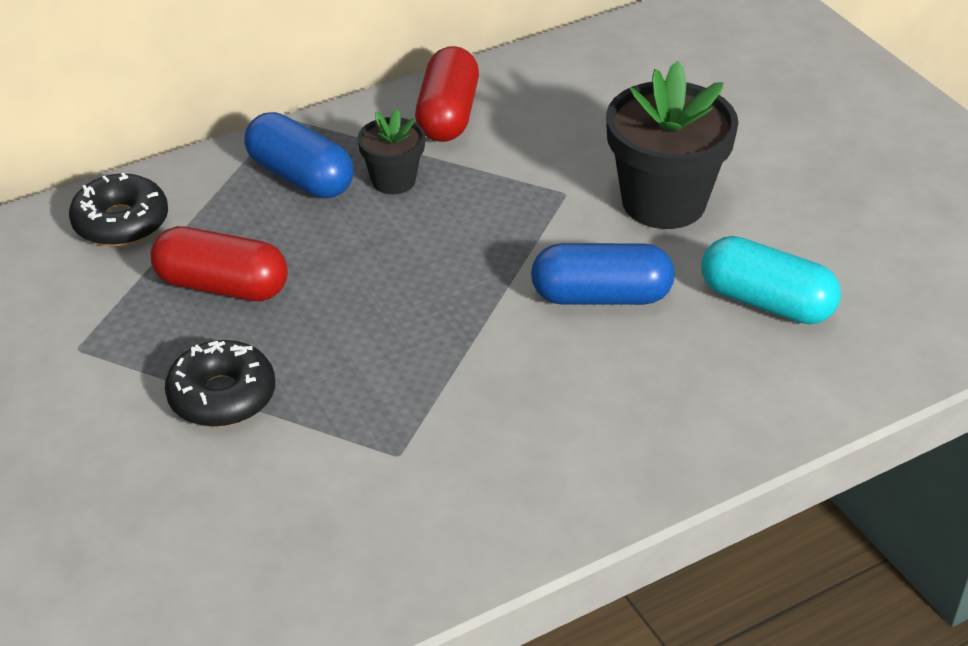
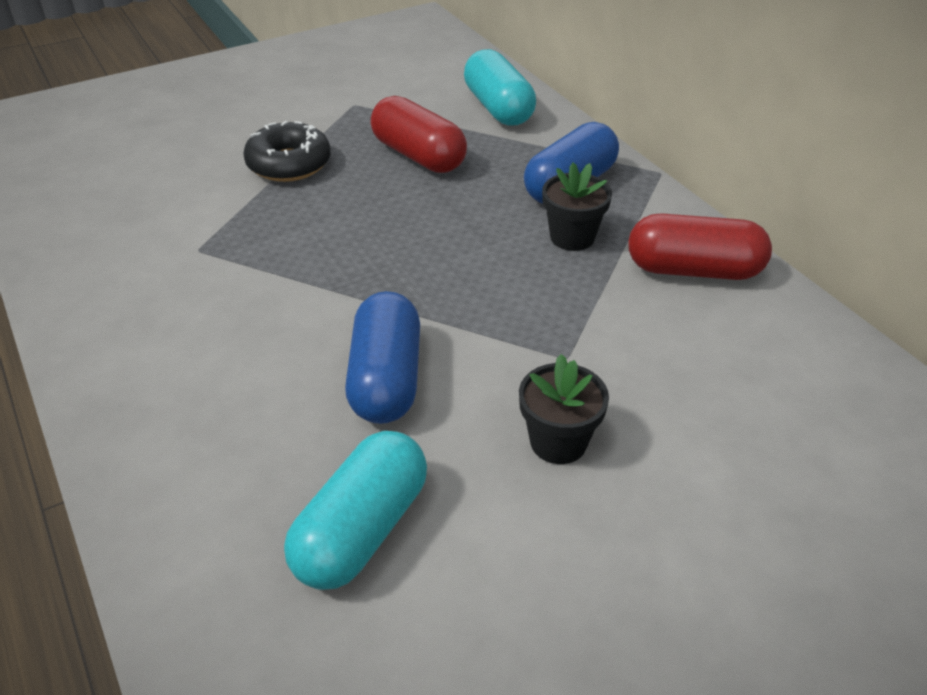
camera: 90 degrees right, 0 degrees up
black donut [69,173,168,246] -> turquoise capsule [464,49,536,126]
red capsule [151,226,288,301] -> red capsule turned 60 degrees counterclockwise [371,96,467,173]
black flower pot [606,61,739,229] -> black flower pot [519,354,609,464], size x0.53

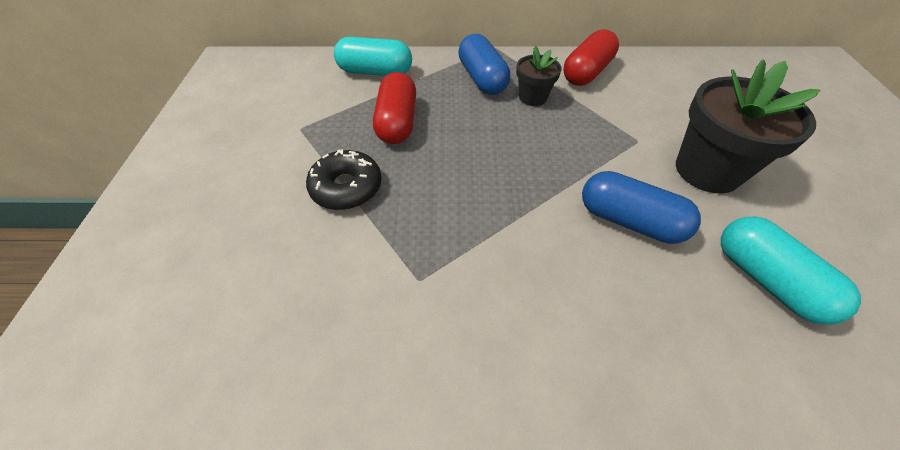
camera: 60 degrees left, 10 degrees up
red capsule [371,96,467,173] -> red capsule turned 75 degrees counterclockwise [373,72,416,144]
black flower pot [519,354,609,464] -> black flower pot [676,59,820,194], size x1.87

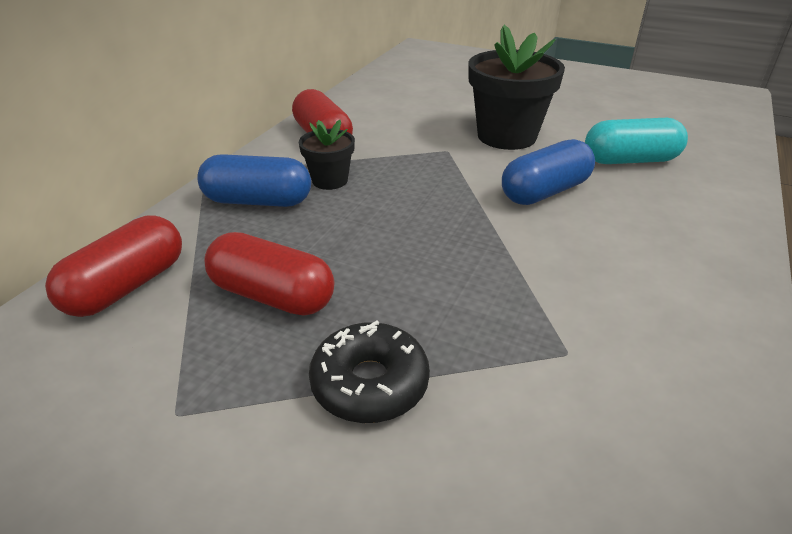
camera: 65 degrees left, 15 degrees down
turquoise capsule [334,37,412,76] -> red capsule [45,216,182,317]

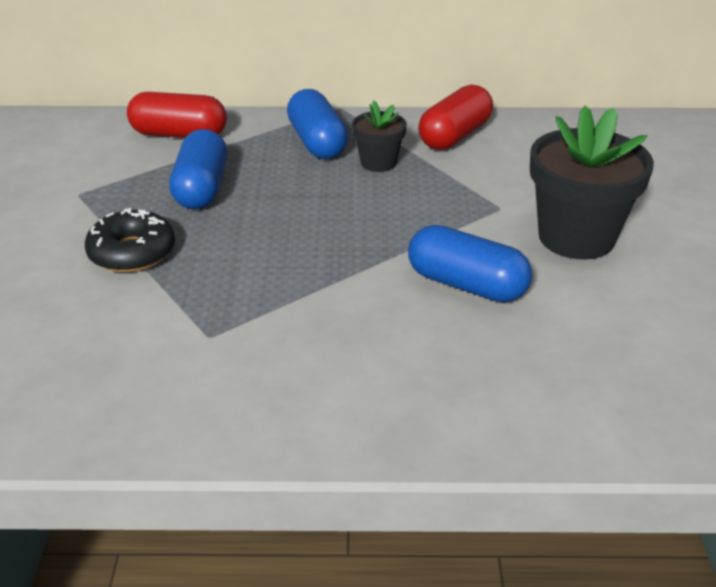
camera: 65 degrees right, 0 degrees up
red capsule [204,232,334,316] -> blue capsule [169,129,227,209]
turquoise capsule [585,118,688,164] -> none

